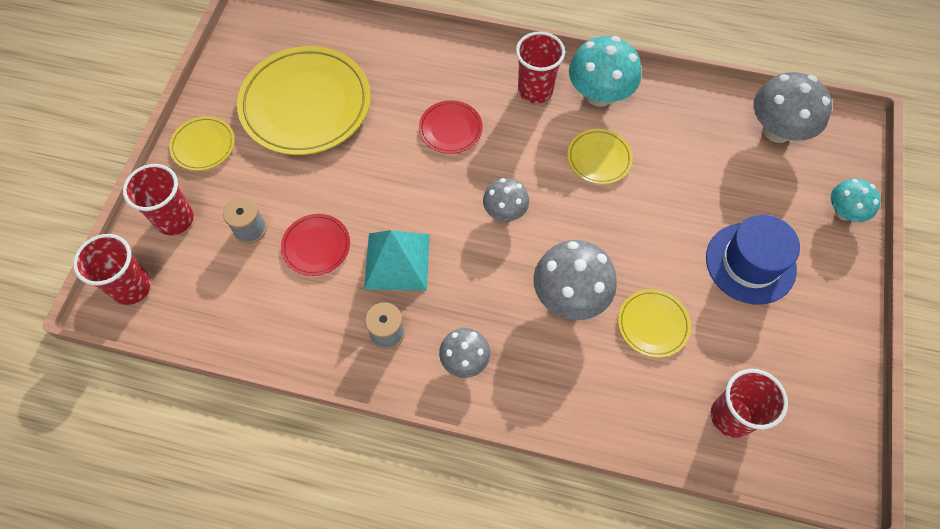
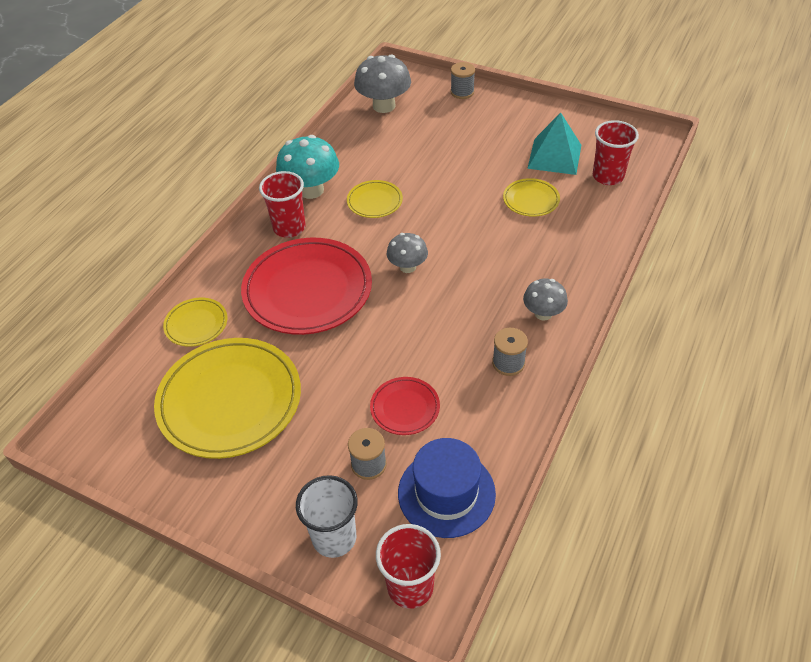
camera: 75 degrees left, 15 degrees down
red cup [123,164,194,235] -> white cup [296,475,358,558]
yellow plate [169,116,235,171] -> yellow plate moved to [163,298,227,347]
turquoise pyramid [364,230,430,291] -> turquoise pyramid moved to [527,113,581,175]
red plate [419,100,483,154] -> red plate [241,238,372,335], size x2.10
grey mushroom [534,240,617,320] -> none
blue hat [706,215,800,305] -> blue hat moved to [398,438,496,538]
turquoise mushroom [831,178,881,222] -> grey spool [451,62,475,99]

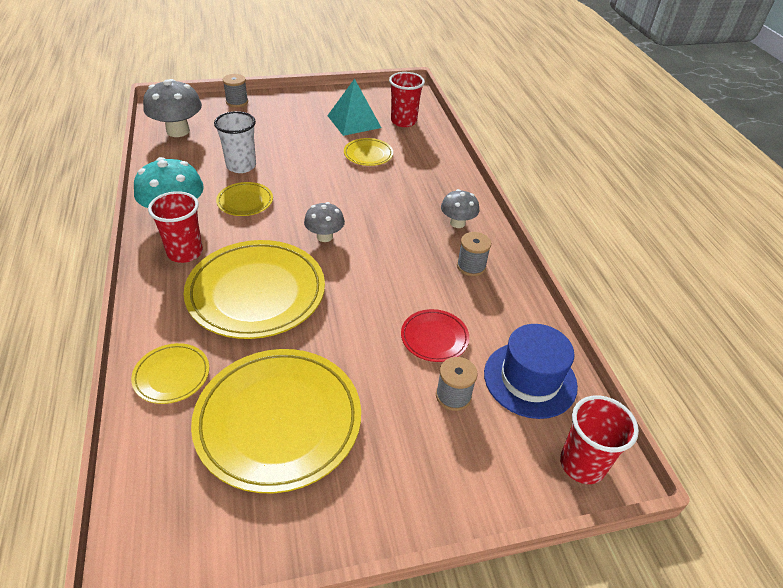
camera: 45 degrees left, 5 degrees down
red plate [241,238,372,335] -> yellow plate [184,240,325,339]
white cup [296,475,358,558] -> white cup moved to [214,111,256,173]

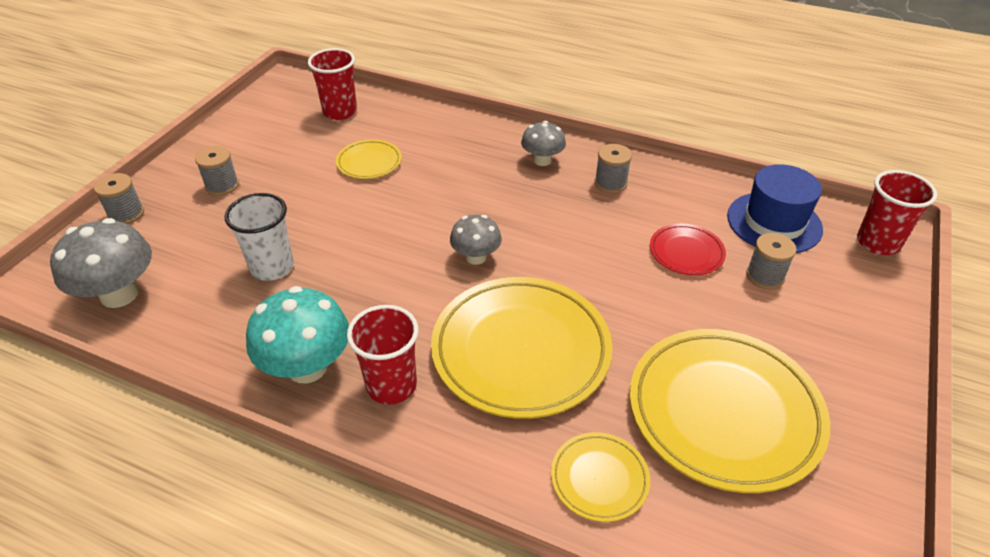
camera: 50 degrees left, 0 degrees up
yellow plate [216,182,273,216] -> none
turquoise pyramid [327,79,381,136] -> none
none -> grey spool [195,146,239,196]

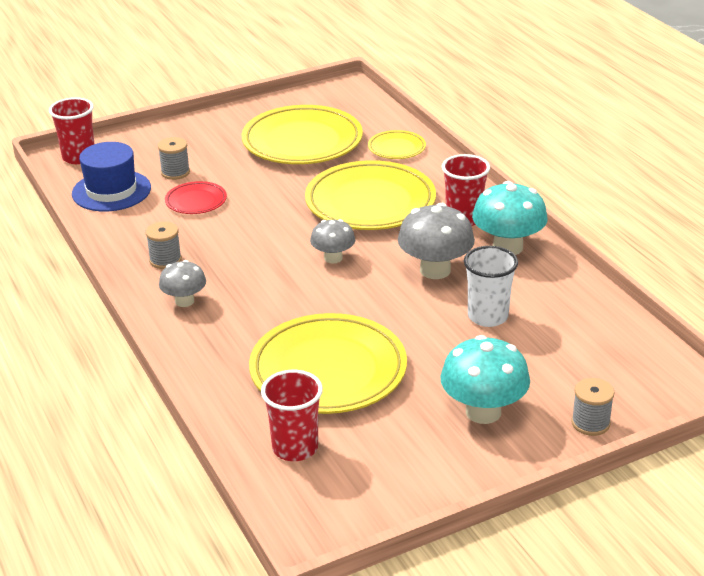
camera: 140 degrees left, 10 degrees down
grey mushroom [50,218,152,308] -> grey mushroom moved to [398,203,475,279]
grey spool [195,146,239,196] -> turquoise mushroom [440,335,530,424]
yellow plate [336,139,402,179] -> yellow plate [249,313,407,414], size x2.10

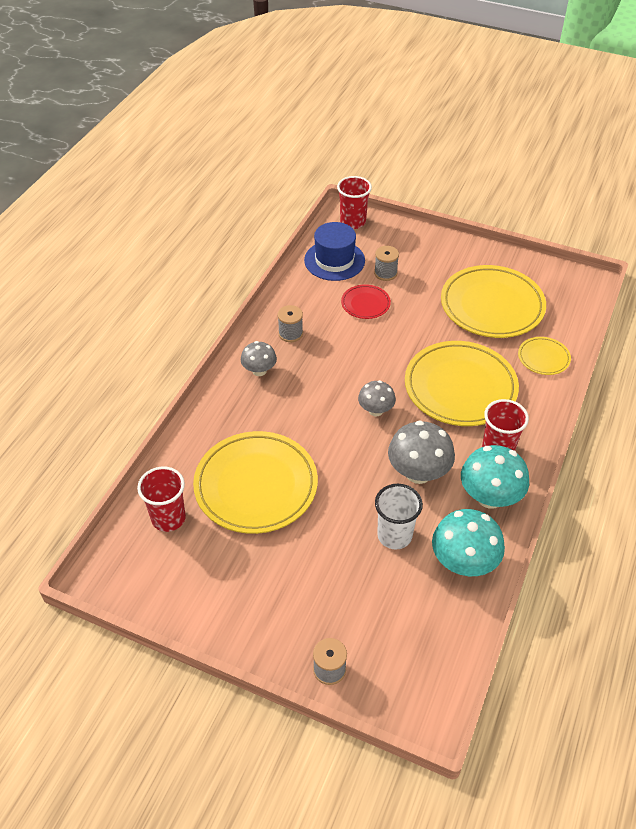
camera: 50 degrees right, 15 degrees up
turquoise mushroom [440,335,530,424] -> turquoise mushroom moved to [432,509,505,576]

